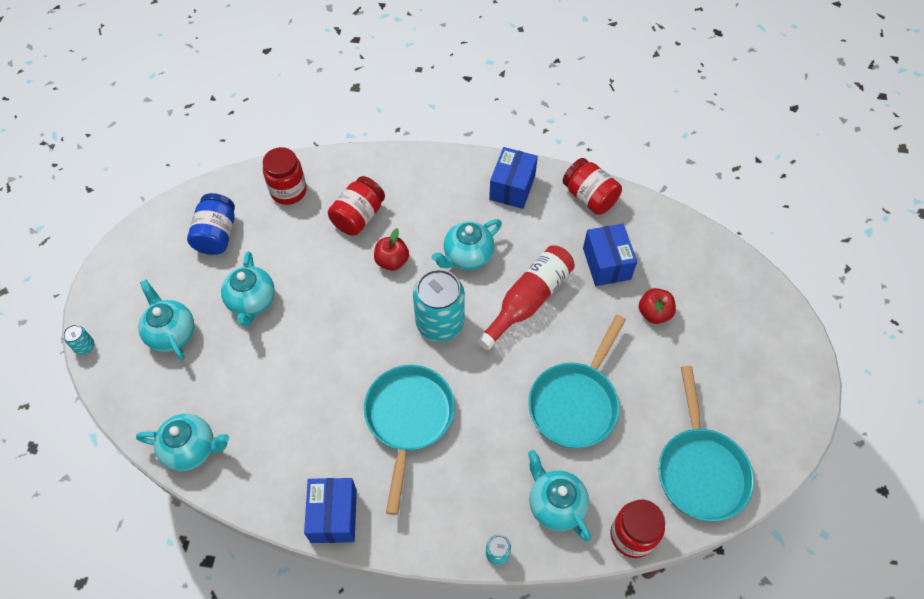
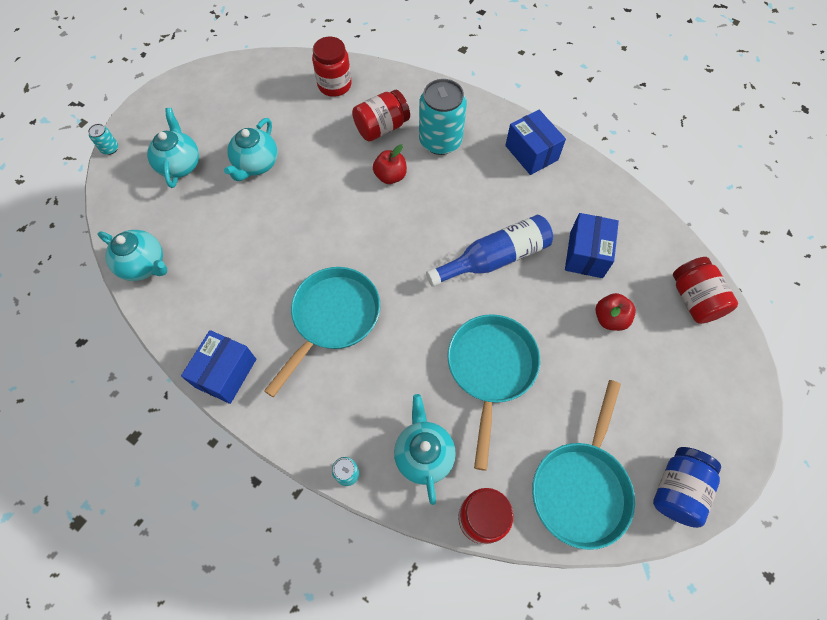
camera: 25 degrees right, 5 degrees up
blue jar [187,193,235,255] -> blue jar moved to [653,447,721,528]
turquoise can [413,269,465,341] -> turquoise can moved to [419,79,467,155]
turquoise teapot [432,219,502,270] -> none
red bottle [477,245,575,350] -> blue bottle [426,215,553,287]
blue box [489,147,538,209] -> blue box turned 75 degrees counterclockwise [505,110,566,175]
turquoise pan [528,315,626,448] -> turquoise pan turned 135 degrees clockwise [447,314,540,471]
red jar [563,158,622,215] -> red jar moved to [673,257,738,324]

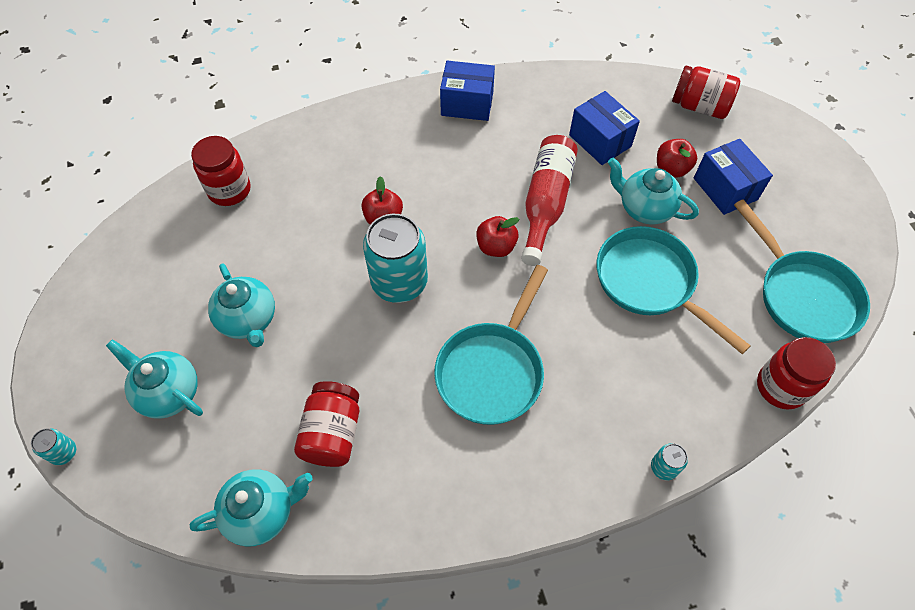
camera: 50 degrees left, 5 degrees down
blue box [181,330,256,404] -> blue box moved to [694,139,773,215]
turquoise pan [264,267,380,397] -> turquoise pan turned 135 degrees counterclockwise [434,265,548,425]
red jar [352,90,410,142] -> red jar moved to [294,381,359,467]
turquoise teapot [394,394,456,505] -> turquoise teapot moved to [608,157,699,224]
turquoise can [419,79,467,155] -> turquoise can moved to [363,214,428,303]
blue bottle [426,215,553,287] -> red bottle [521,135,578,266]
blue jar [653,447,721,528] -> none
none -> red apple [476,216,519,257]

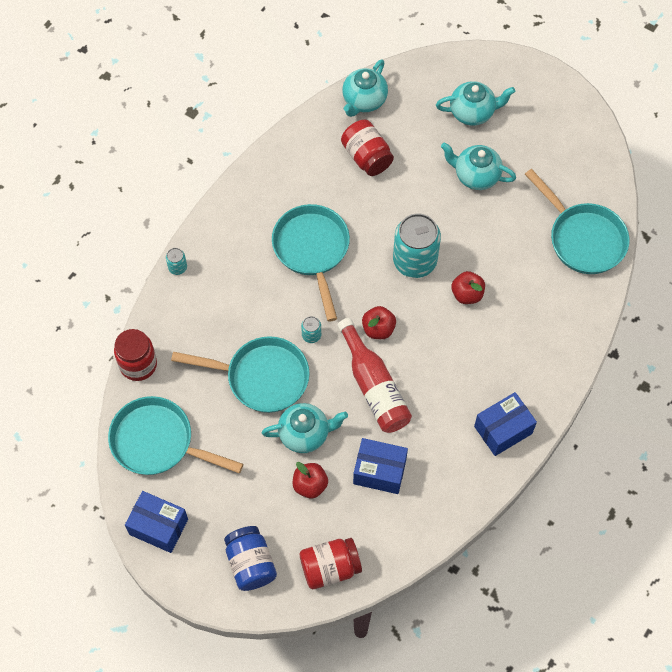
camera: 140 degrees right, 5 degrees up
turquoise can [31,429,76,465] -> turquoise can moved to [301,316,321,343]
red jar [191,136,251,206] -> turquoise pan [525,169,630,274]
blue box [694,139,773,215] -> blue box moved to [125,491,188,553]
none -> blue jar [224,526,277,591]

